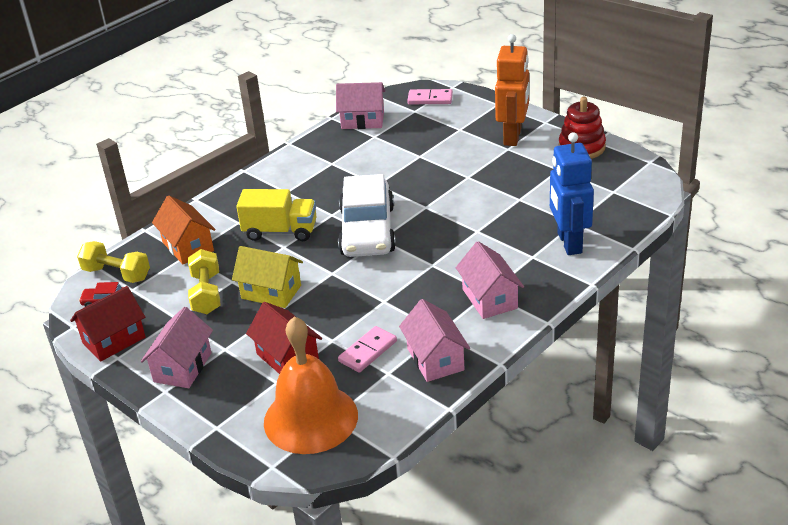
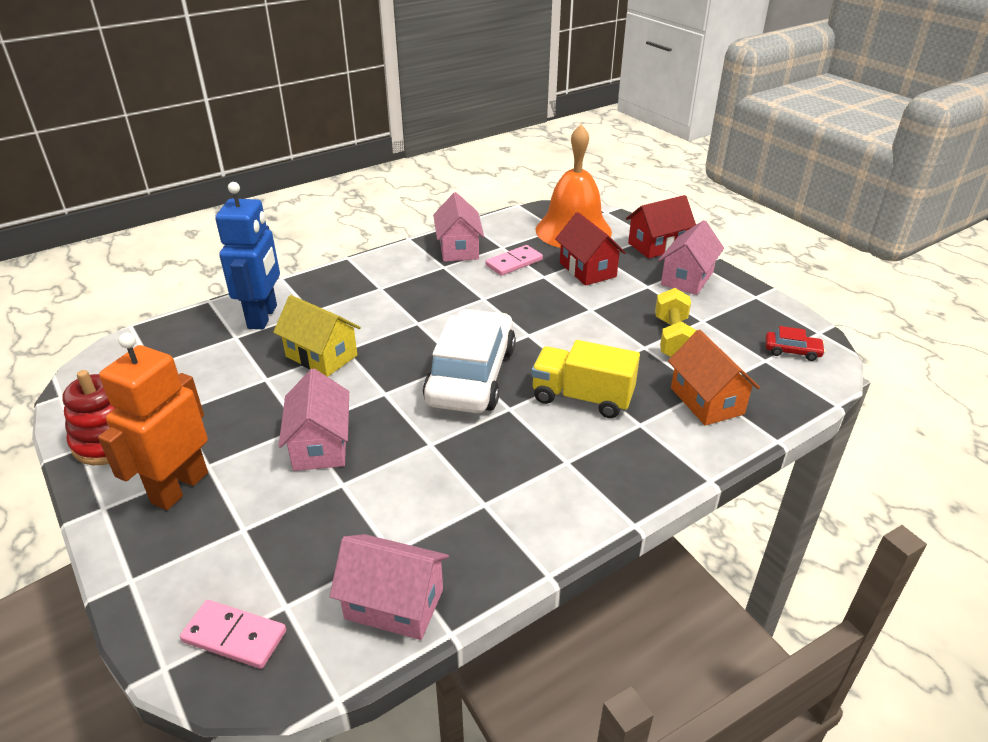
camera: 170 degrees left, 0 degrees up
red house [70,286,146,362] -> red house moved to [626,195,696,259]
yellow dumbbell [77,241,150,283] -> none
yellow house [232,246,303,308] -> yellow house moved to [273,295,361,377]
pink house [456,241,524,319] -> pink house moved to [279,369,349,471]

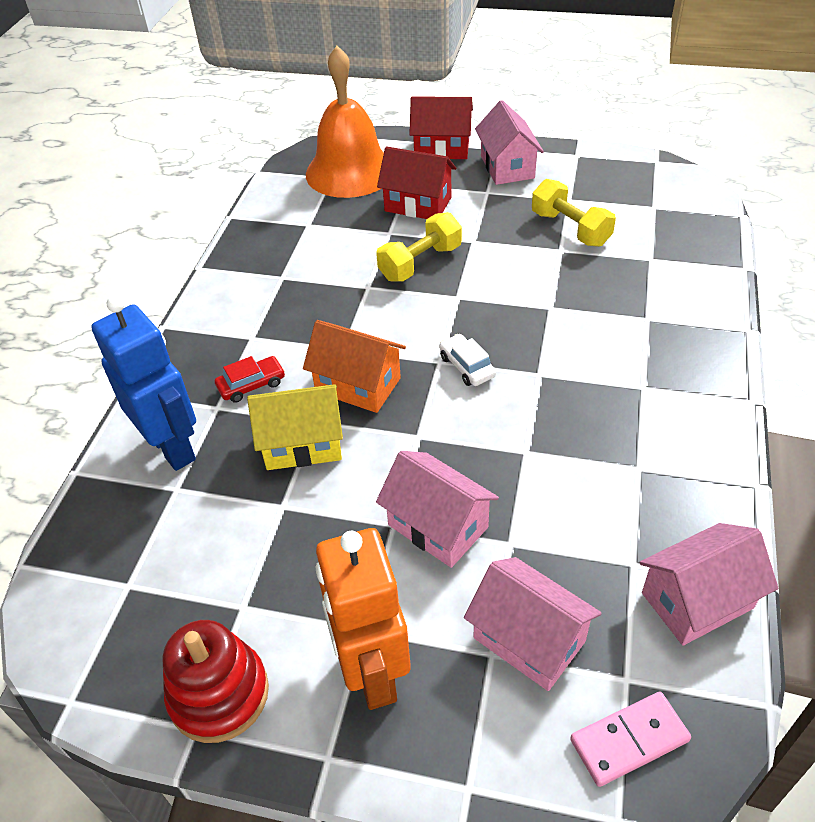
camera: 40 degrees left, 10 degrees up
white car [423,309,516,413] -> white car [439,334,496,386], size x0.40
pink house [433,192,484,262] -> pink house moved to [464,557,602,691]
pink domino [486,245,543,276] -> none
yellow truck [531,340,640,418] -> none
red house [626,195,696,259] -> red house turned 75 degrees clockwise [409,96,473,159]
orange house [668,330,760,426] -> orange house moved to [303,320,406,413]
red car [765,326,825,361] -> red car moved to [215,356,285,403]
none -> yellow dumbbell [376,212,462,281]

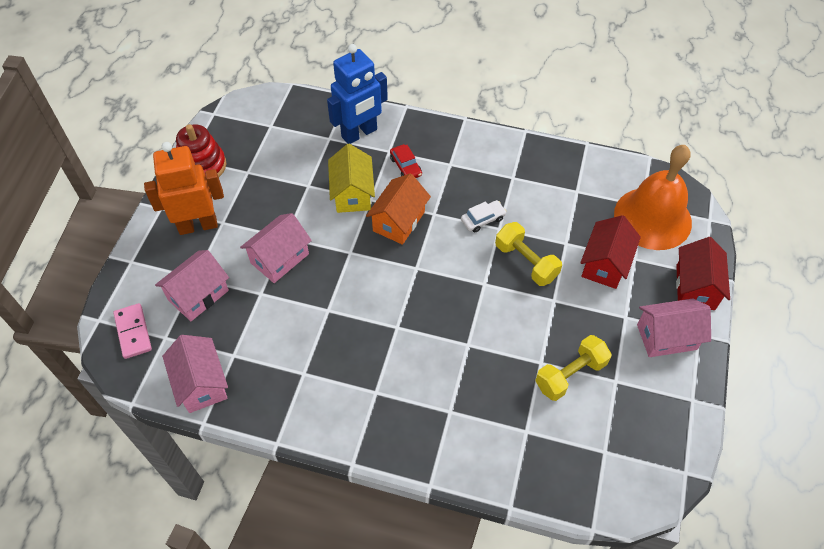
camera: 90 degrees right, 10 degrees up
white car [439,334,496,386] -> white car moved to [461,200,507,232]

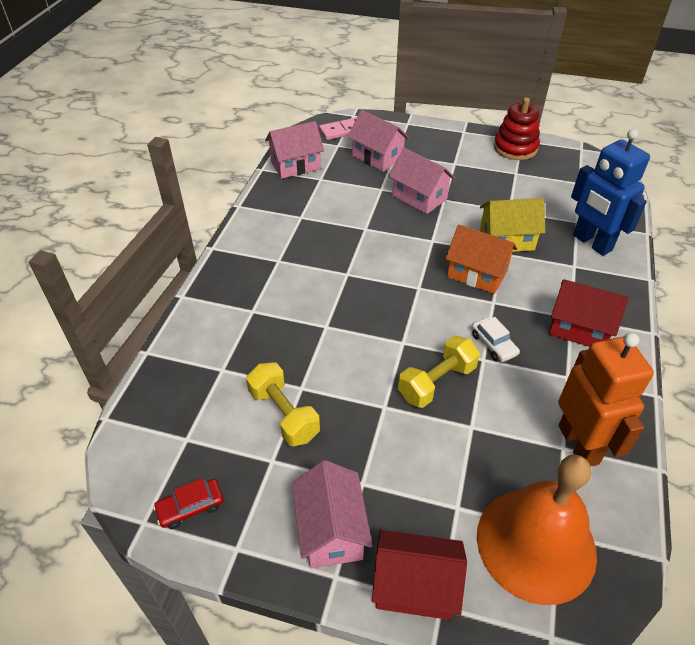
camera: 90 degrees right, 10 degrees down
orange robot [144,142,224,235] -> orange robot moved to [558,333,654,467]
red car [390,144,422,178] -> red car moved to [153,478,224,529]
red house [580,215,641,289] -> red house moved to [549,279,629,347]

